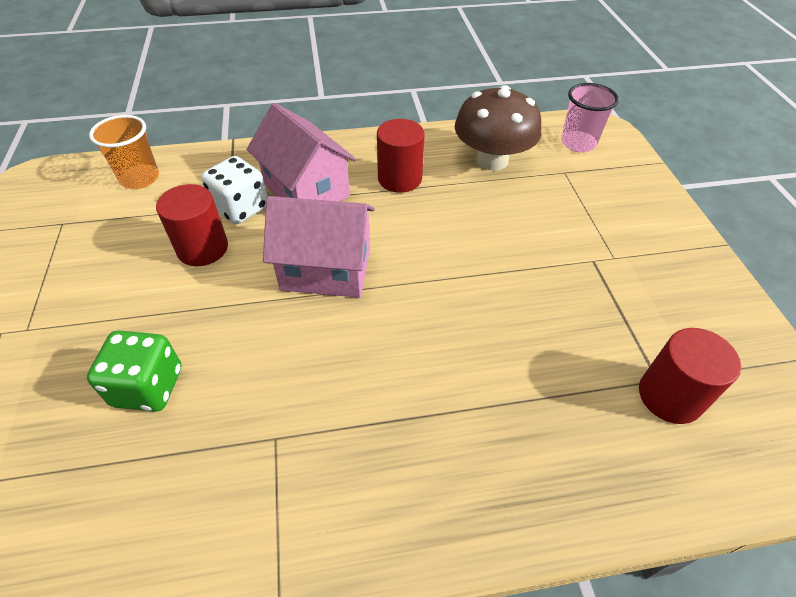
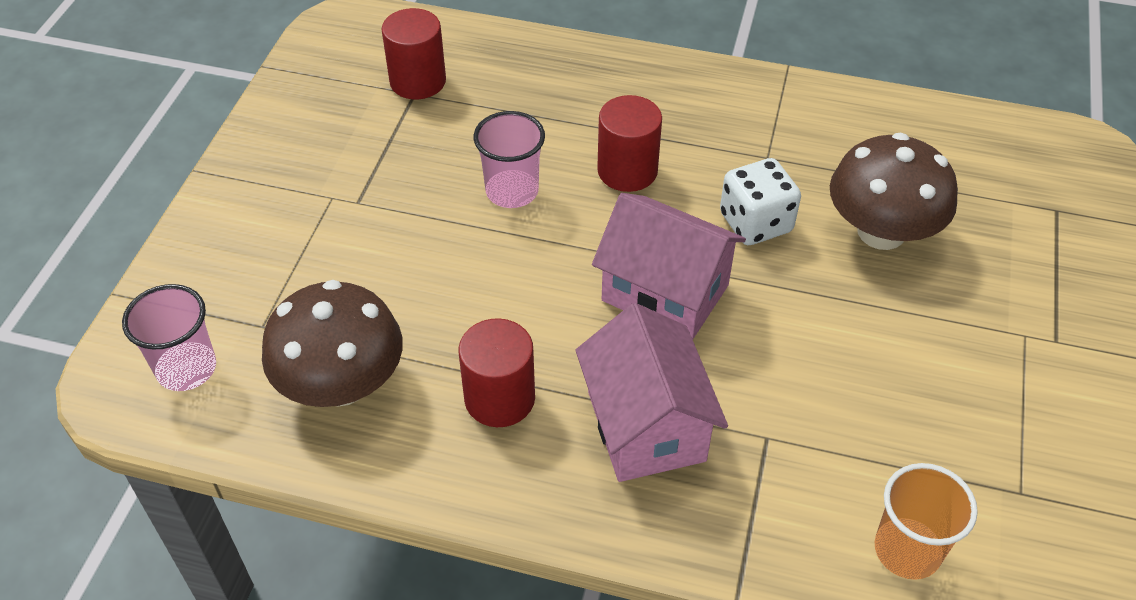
camera: 155 degrees left, 0 degrees up
green dice [87,330,181,412] -> brown mushroom [830,133,958,250]
red cylinder [156,184,228,266] -> red cylinder moved to [597,95,662,192]
white dice [201,156,267,224] -> white dice moved to [720,158,801,245]
none -> pink cup [474,111,545,208]

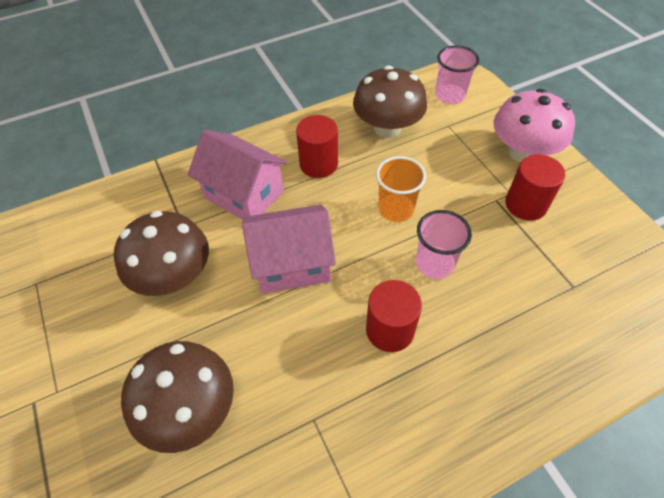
camera: 140 degrees right, 5 degrees up
red cylinder [381,8,446,99] -> red cylinder moved to [505,154,566,221]
white dice [720,158,801,245] -> none
orange cup [875,463,978,580] -> orange cup moved to [376,156,426,222]
none -> brown mushroom [114,211,209,296]
none -> pink mushroom [494,89,575,162]

